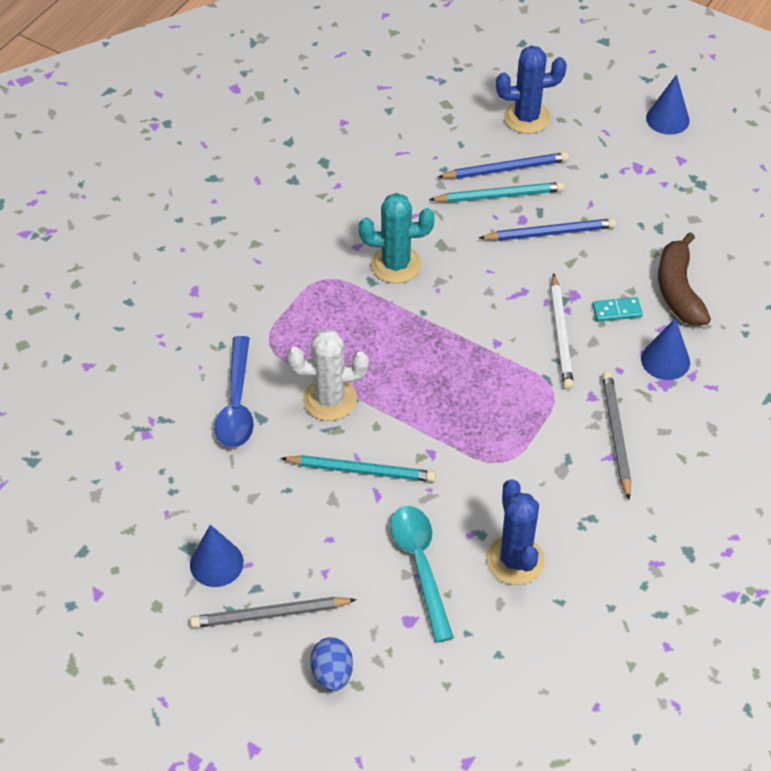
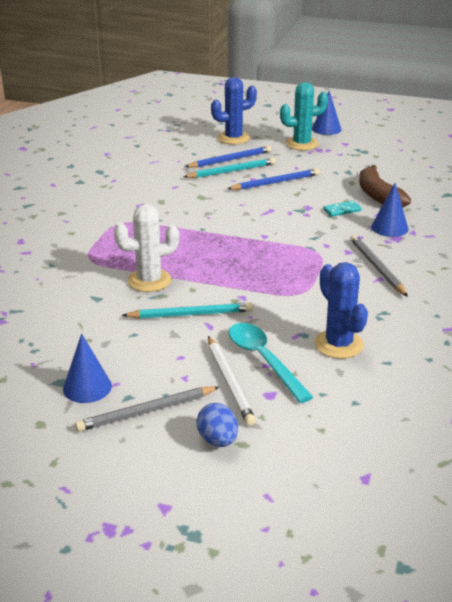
camera: 15 degrees left, 20 degrees down
blue spoon [215,336,254,448] -> none
turquoise cactus [359,193,435,283] -> turquoise cactus moved to [280,82,328,150]
white pencil [551,273,574,390] -> white pencil moved to [208,336,256,426]

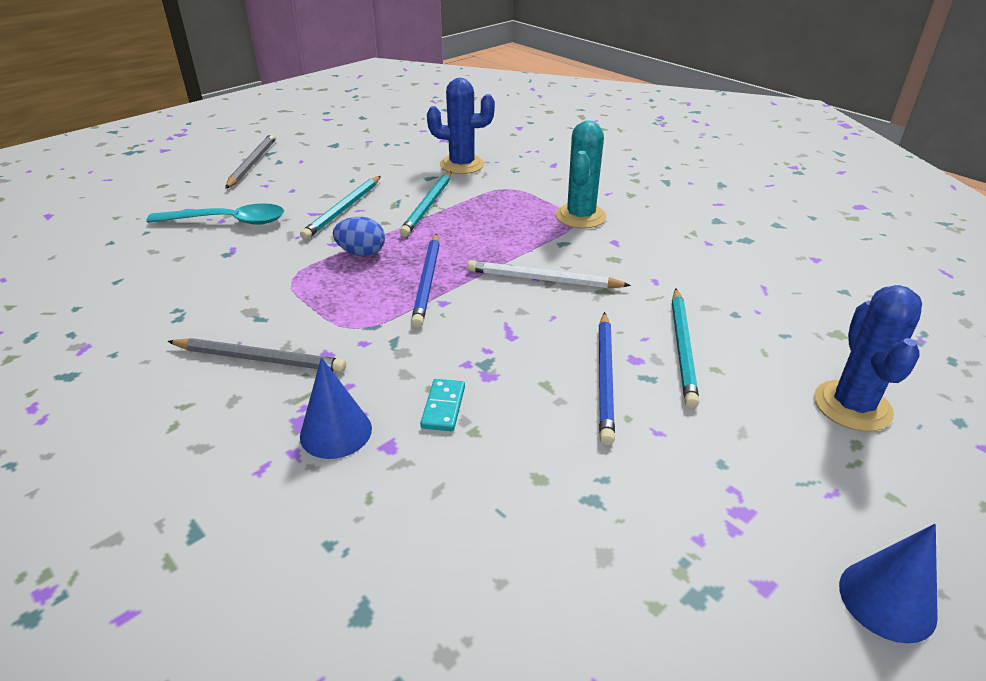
camera: 120 degrees right, 5 degrees up
blue cone [63,333,112,403] -> none
white cactus [114,204,179,292] -> turquoise pencil [399,171,451,237]
blue pencil [185,146,272,168] -> blue pencil moved to [411,234,440,328]
blue egg [197,403,238,447] -> blue egg moved to [333,217,385,256]
white pencil [208,336,256,426] -> white pencil moved to [467,260,631,288]
turquoise cactus [280,82,328,150] -> turquoise cactus moved to [556,120,607,228]
blue cactus [314,262,368,359] -> blue cactus moved to [427,78,495,174]
brown banana [359,165,411,208] -> none

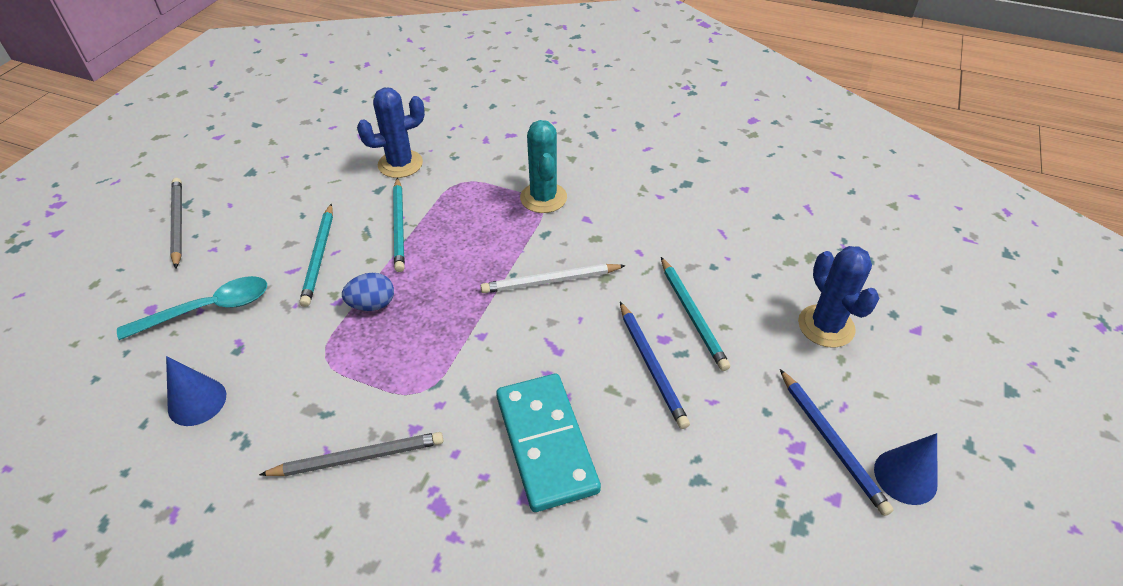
camera: 25 degrees left, 10 degrees up
blue cone [300,357,372,459] -> blue cone moved to [166,356,226,426]
blue pencil [411,234,440,328] -> blue pencil moved to [780,369,894,516]
turquoise domino [420,379,465,431] -> turquoise domino [496,374,601,512], size x2.43

